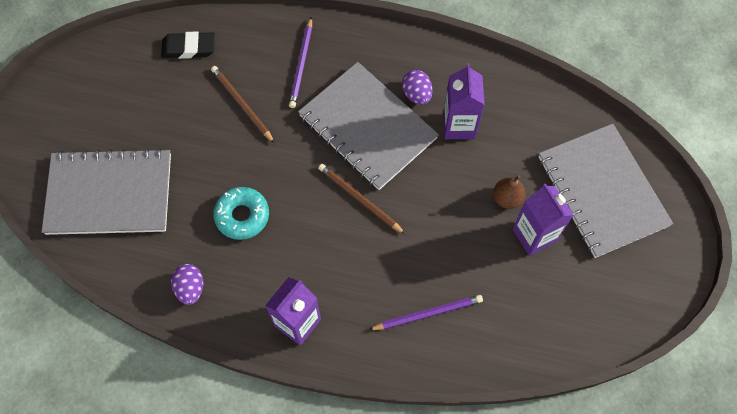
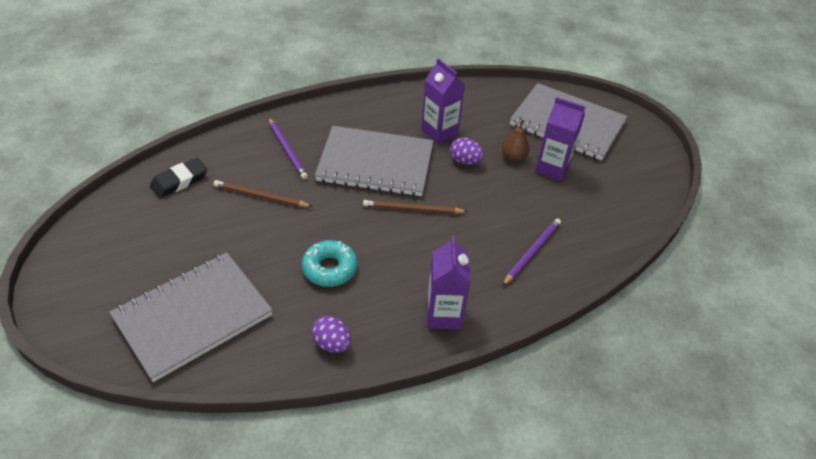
camera: 40 degrees left, 20 degrees down
purple egg [402,70,433,105] -> purple egg moved to [450,137,484,165]

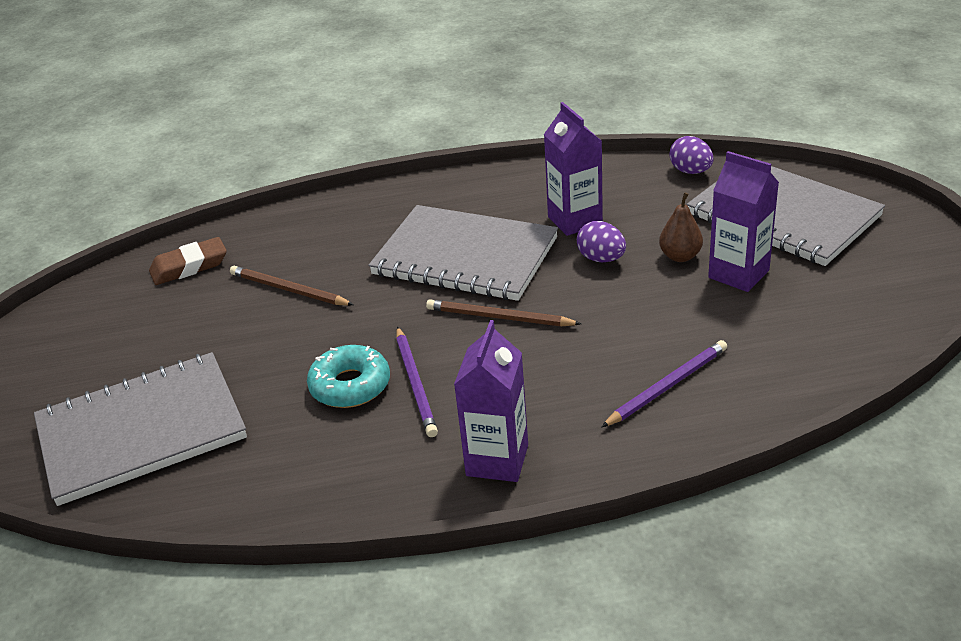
camera: 20 degrees right, 10 degrees down
black eraser [150,158,207,198] -> brown eraser [149,237,227,285]
purple pencil [269,118,308,179] -> purple pencil moved to [396,327,438,437]
purple egg [311,316,351,353] -> purple egg moved to [670,136,713,174]

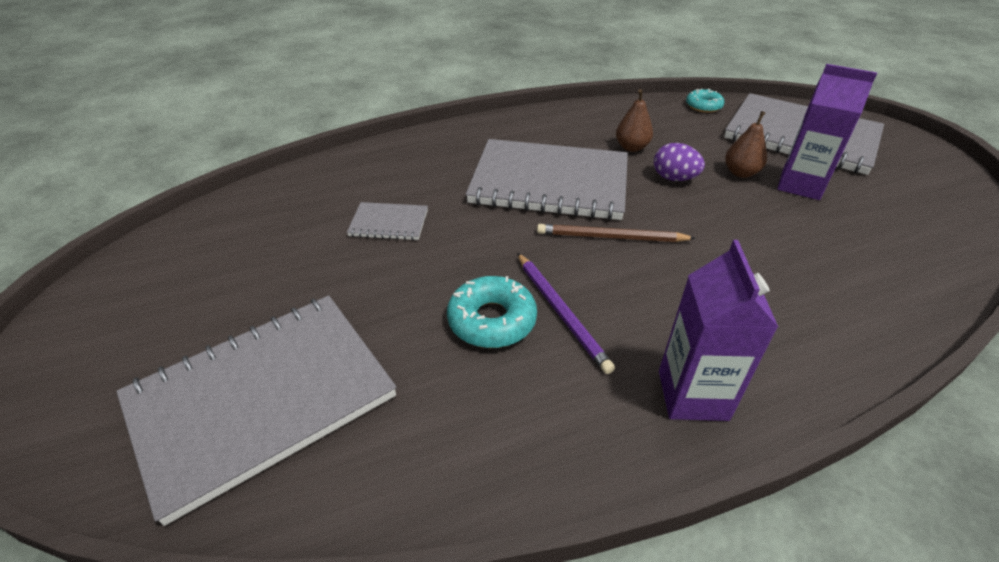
camera: 15 degrees left, 5 degrees up
brown eraser [149,237,227,285] -> none
brown pencil [230,266,354,306] -> grey notebook [347,202,428,240]
purple carton [544,102,603,236] -> brown pear [616,89,653,152]
purple pencil [601,340,727,428] -> none
purple egg [670,136,713,174] -> turquoise donut [686,89,725,113]

